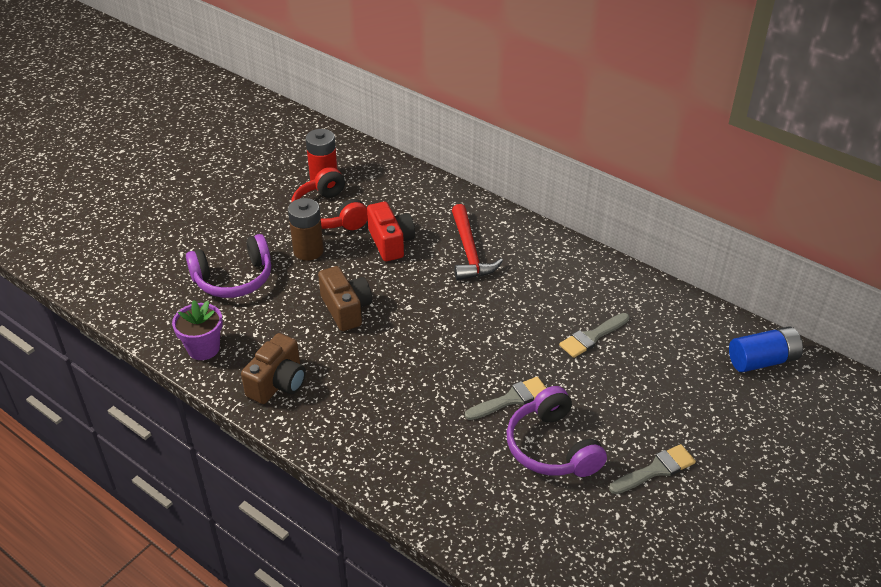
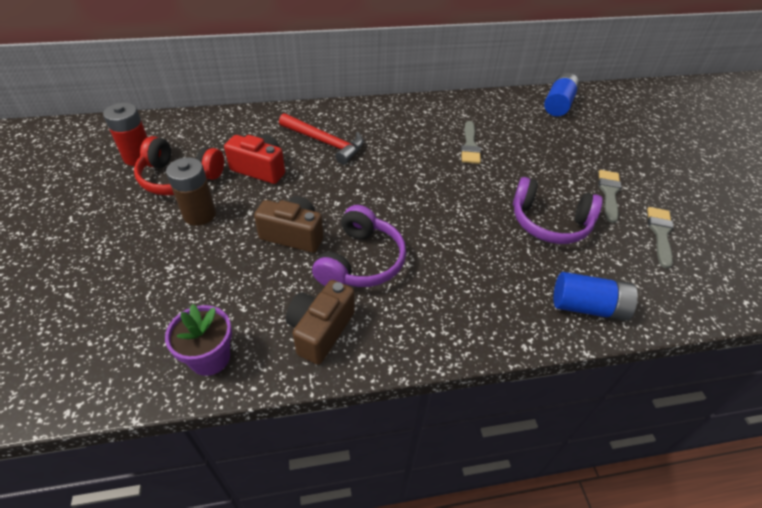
camera: 50 degrees left, 5 degrees up
purple headphones [186,234,271,298] -> purple headphones moved to [312,205,406,287]
brown camera [241,333,306,404] -> brown camera turned 135 degrees counterclockwise [285,280,355,365]
grey brush [465,377,546,420] -> grey brush moved to [647,207,674,269]
none -> blue battery [553,272,638,321]

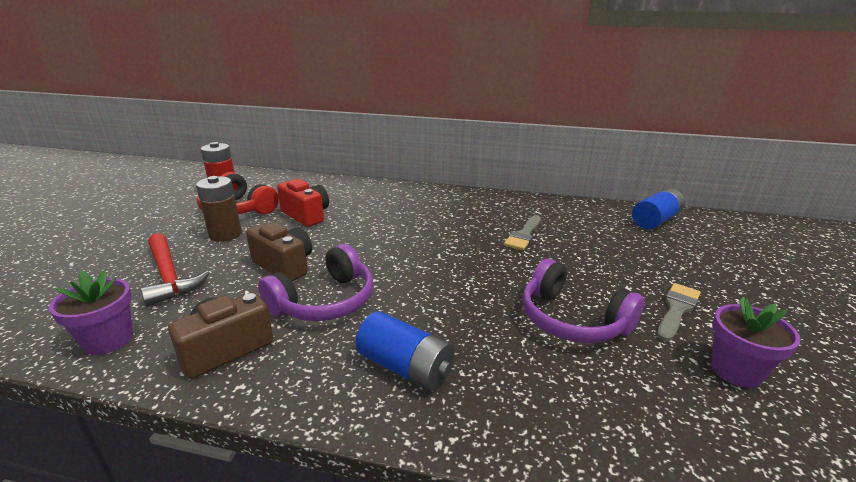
camera: 25 degrees right, 20 degrees down
red hammer [279,113,364,164] -> red hammer moved to [141,233,210,307]
blue battery [553,272,638,321] -> blue battery moved to [356,311,455,391]
grey brush [647,207,674,269] -> purple flower pot [711,297,801,388]

